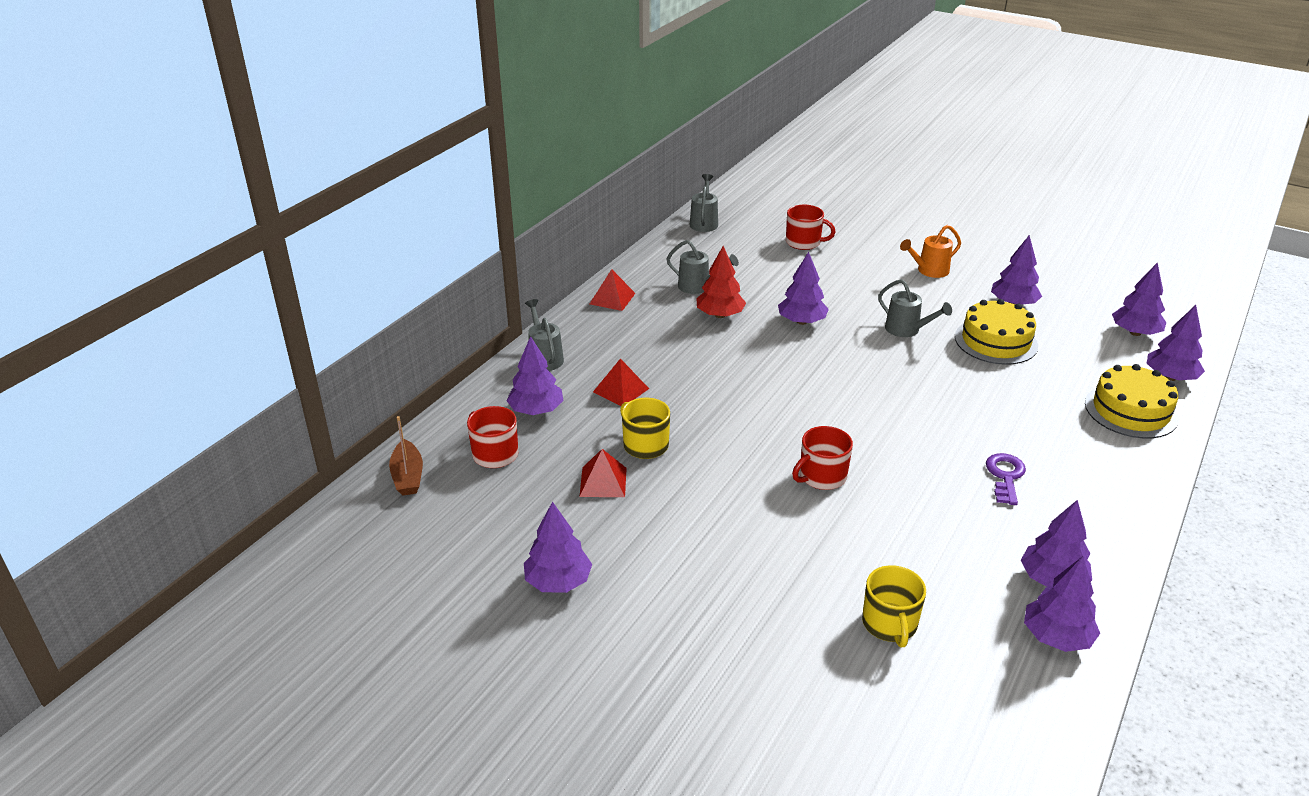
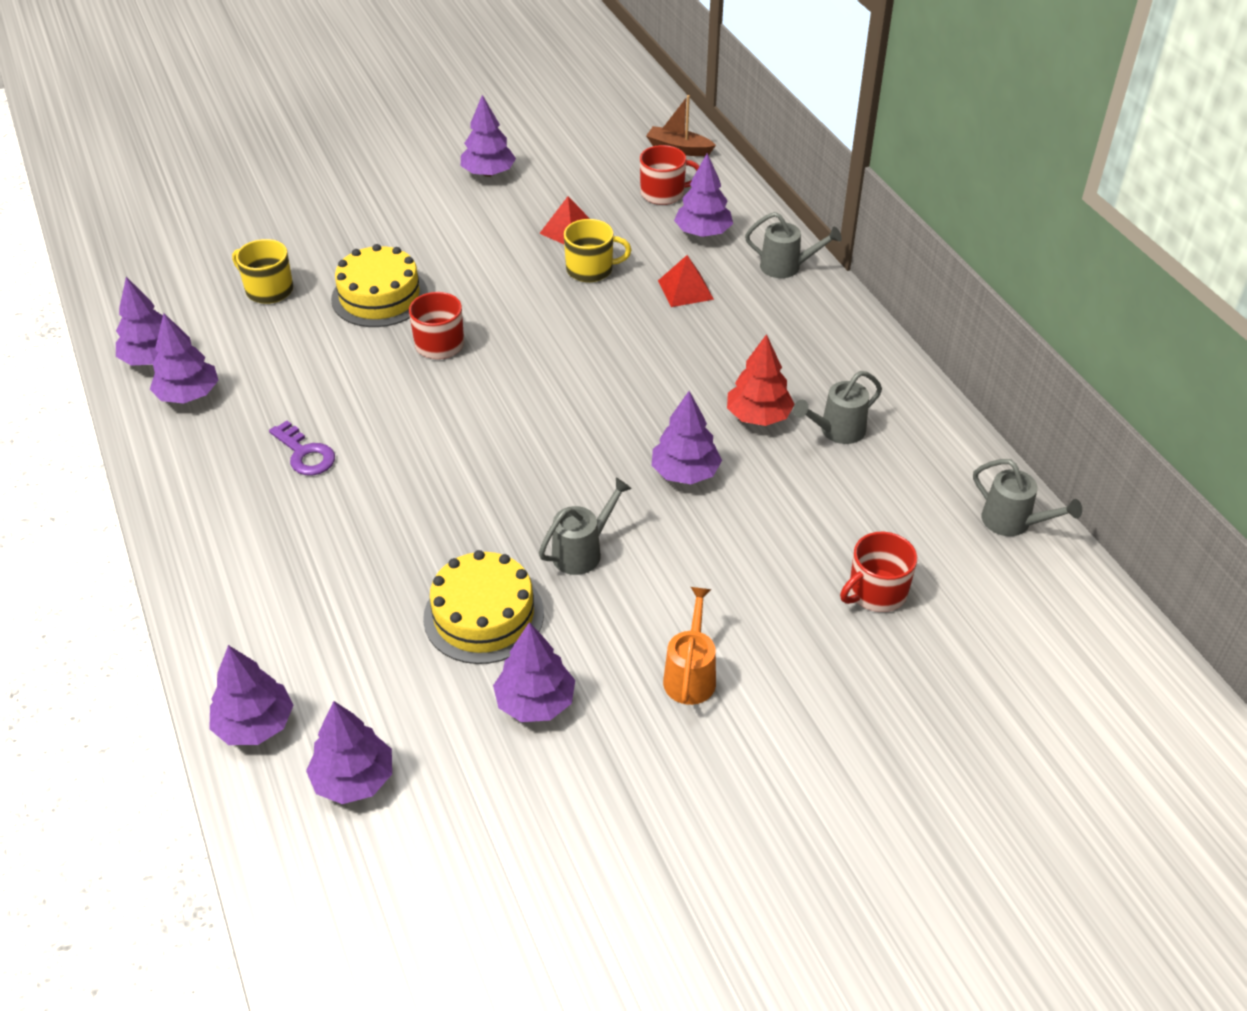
camera: 125 degrees right, 10 degrees up
red pyramid [590,269,636,311] -> none
grey watering can [878,279,952,337] -> grey watering can turned 150 degrees clockwise [539,478,632,575]
yellow cake [1085,364,1179,438] -> yellow cake moved to [331,244,428,327]

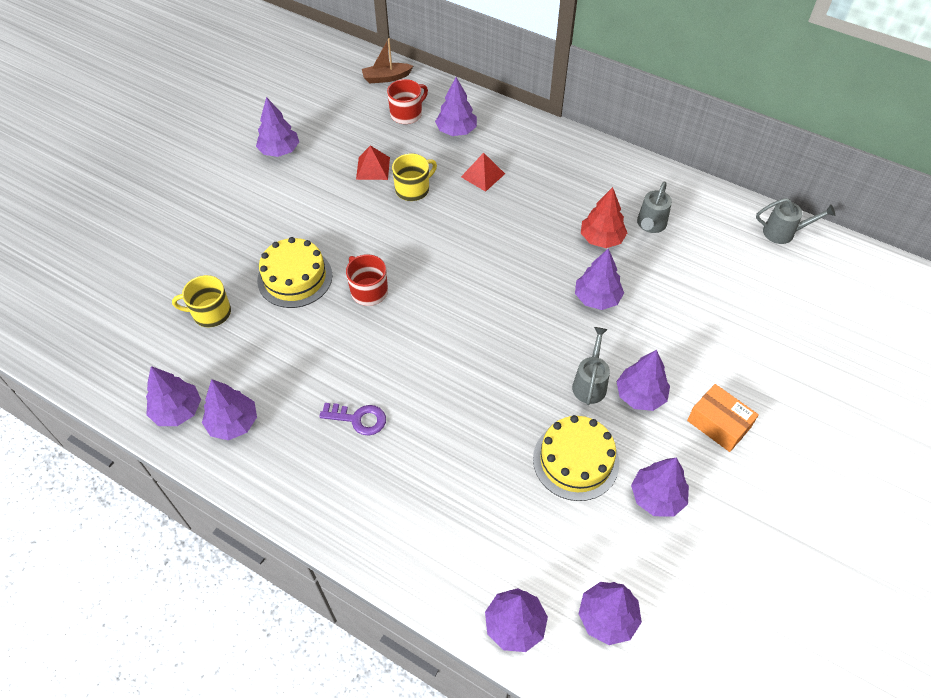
camera: 35 degrees left, 10 degrees up
orange watering can [663,587,716,705] -> orange box [687,384,759,452]
grey watering can [745,212,842,278] -> none
red mug [840,532,917,612] -> none
none -> purple tree [616,350,670,411]

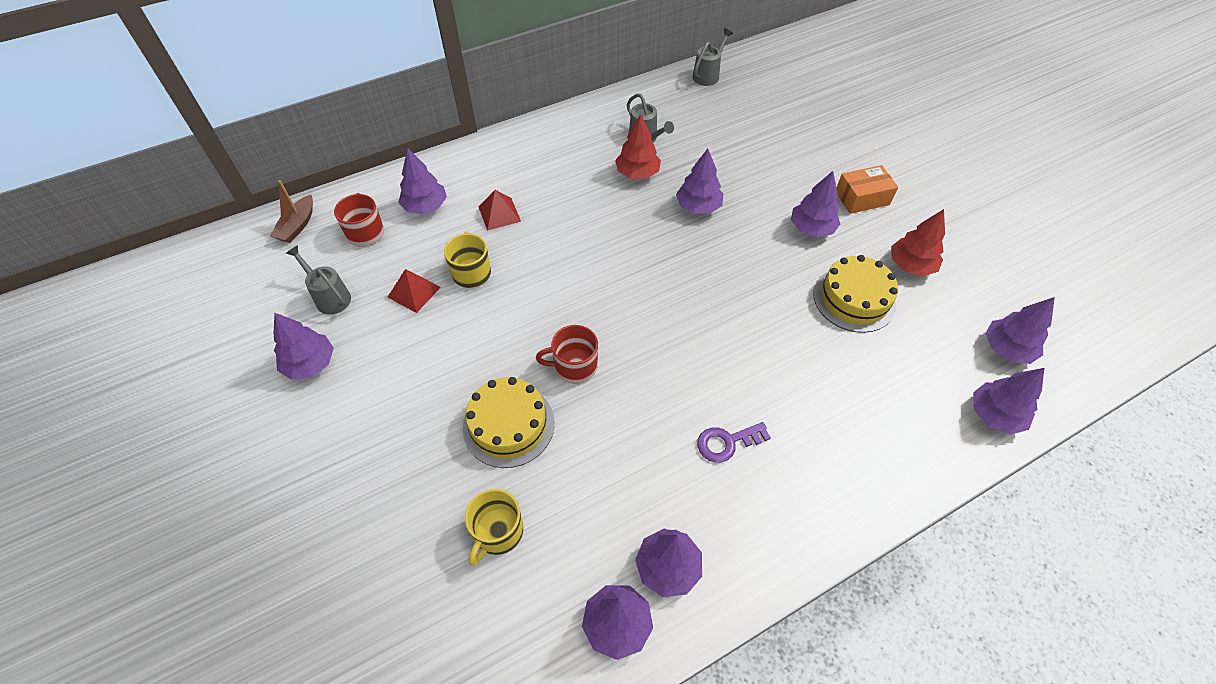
camera: 60 degrees left, 0 degrees up
purple key [319,403,386,436] -> purple key turned 150 degrees counterclockwise [697,422,771,463]
grey watering can [572,327,610,405] -> grey watering can moved to [286,245,351,315]
purple tree [631,457,689,517] -> red tree [891,209,945,276]

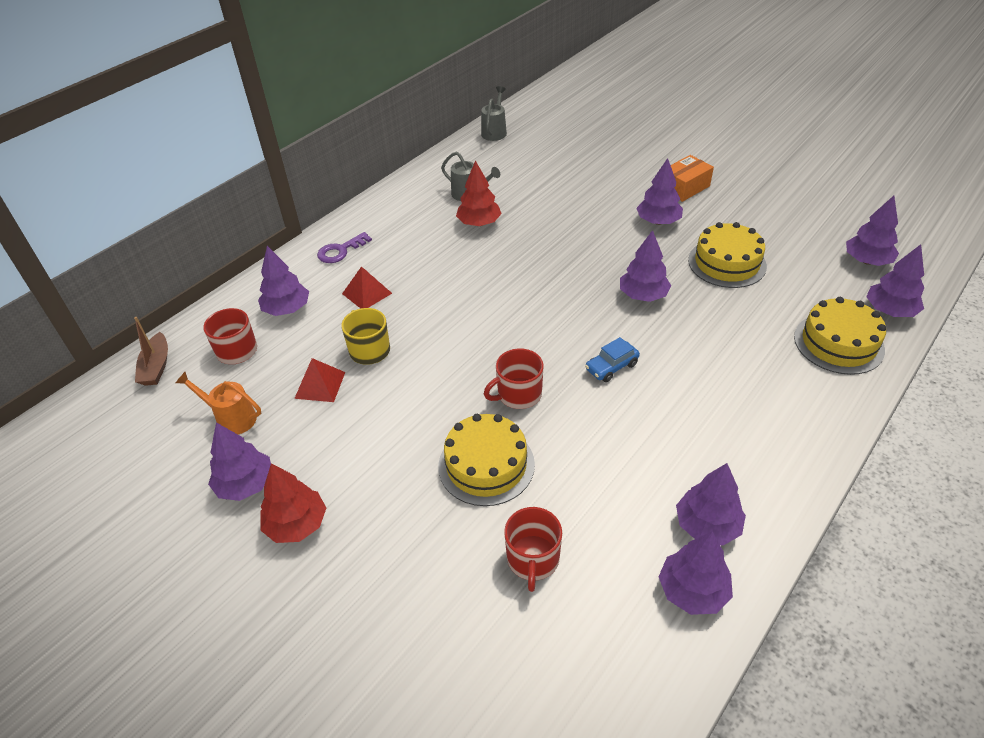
camera: 20 degrees left, 10 degrees down
grey watering can [286,245,351,315] -> orange watering can [176,372,261,434]
yellow mug [465,489,523,566] -> red mug [504,507,562,592]
purple tree [676,148,723,214] -> purple tree moved to [620,230,671,302]
purple key [697,422,771,463] -> purple key moved to [317,232,372,263]
red tree [891,209,945,276] -> red tree moved to [260,463,326,543]
none -> blue car [585,337,640,382]
none -> yellow cake [794,297,886,375]

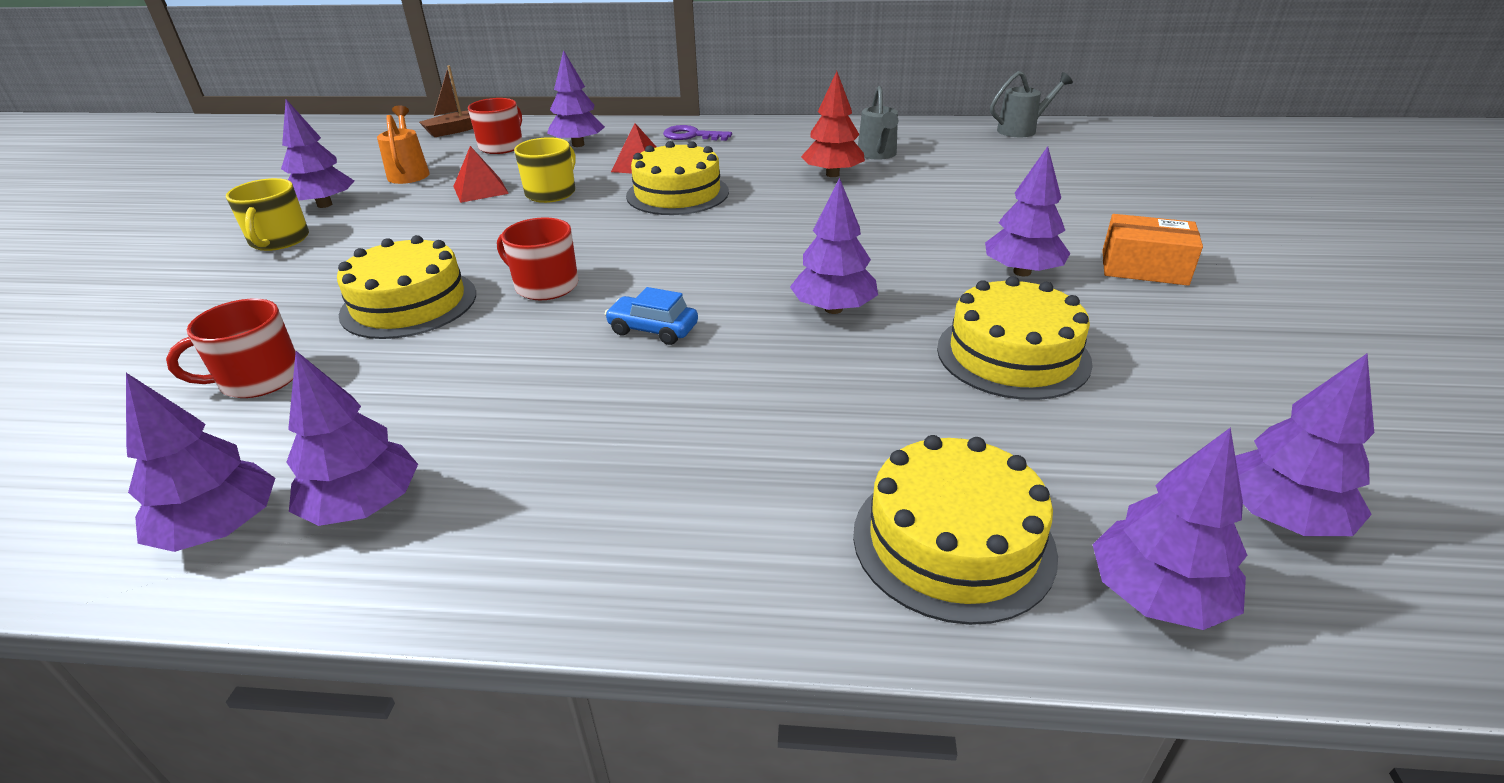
camera: 55 degrees right, 10 degrees down
red tree [260,463,326,543] -> yellow mug [226,178,309,251]
none -> yellow cake [626,141,729,215]

